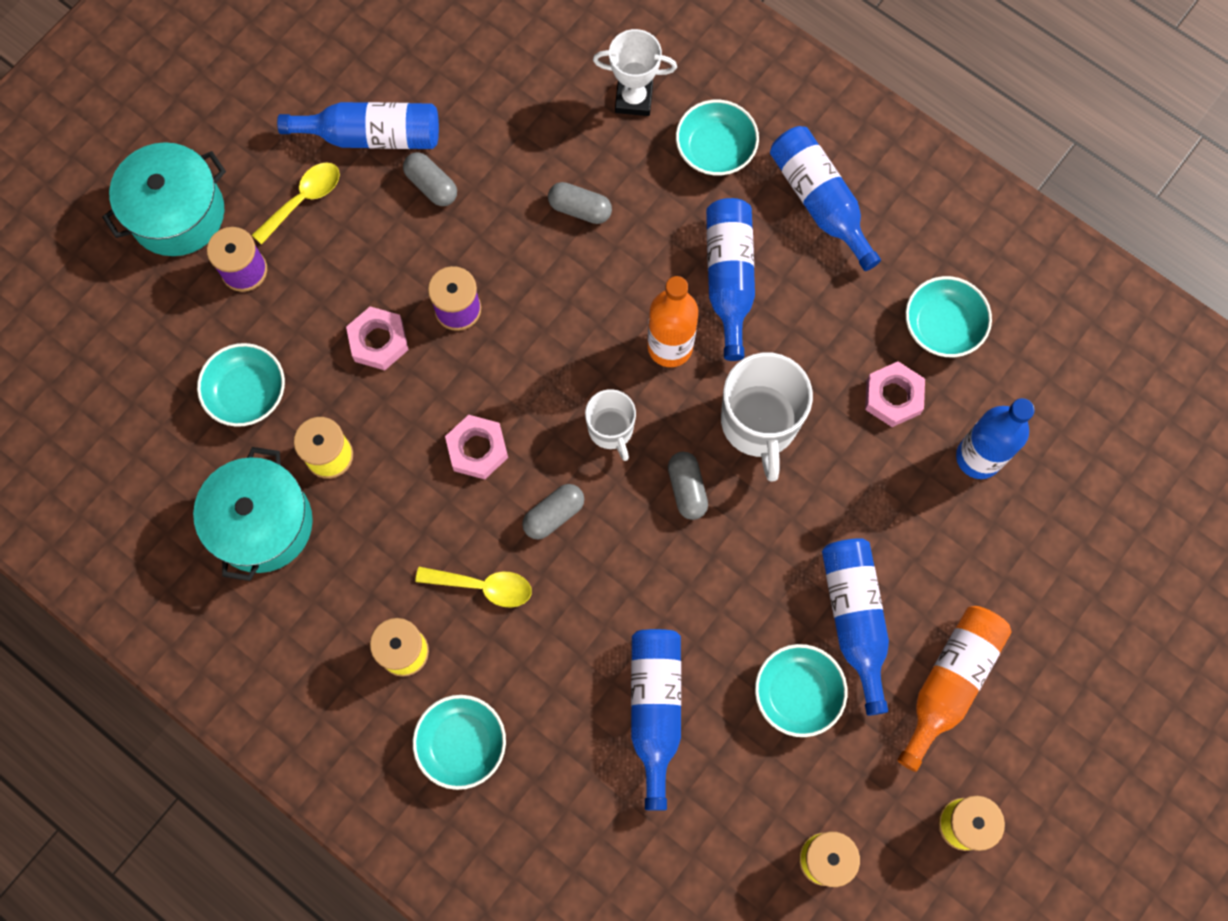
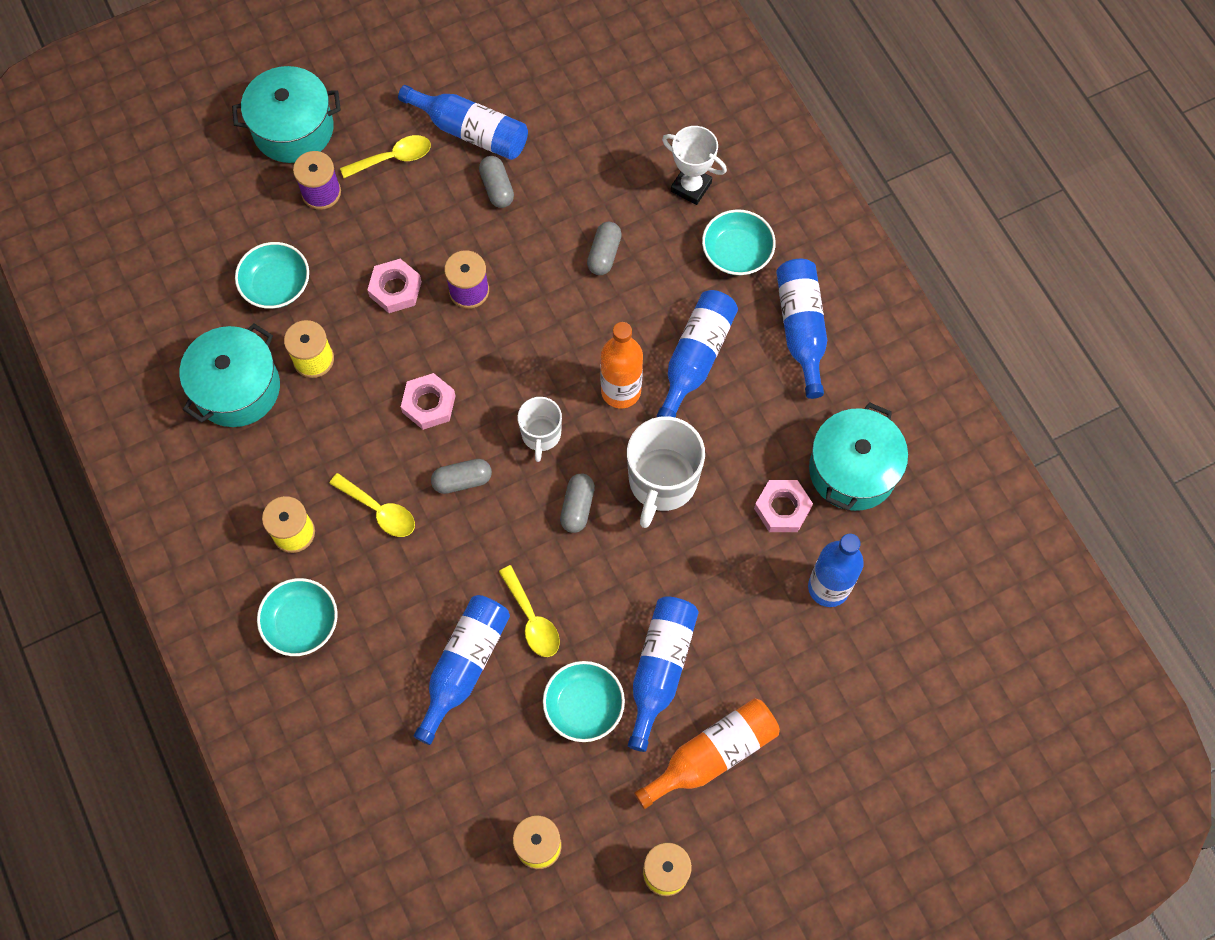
camera: 25 degrees right, 5 degrees down
grey capsule [548,182,612,224] -> grey capsule turned 60 degrees clockwise [587,222,622,275]
turquoise bowl [905,276,992,357] -> turquoise pot [809,402,908,511]
none -> yellow spoon [499,565,560,657]

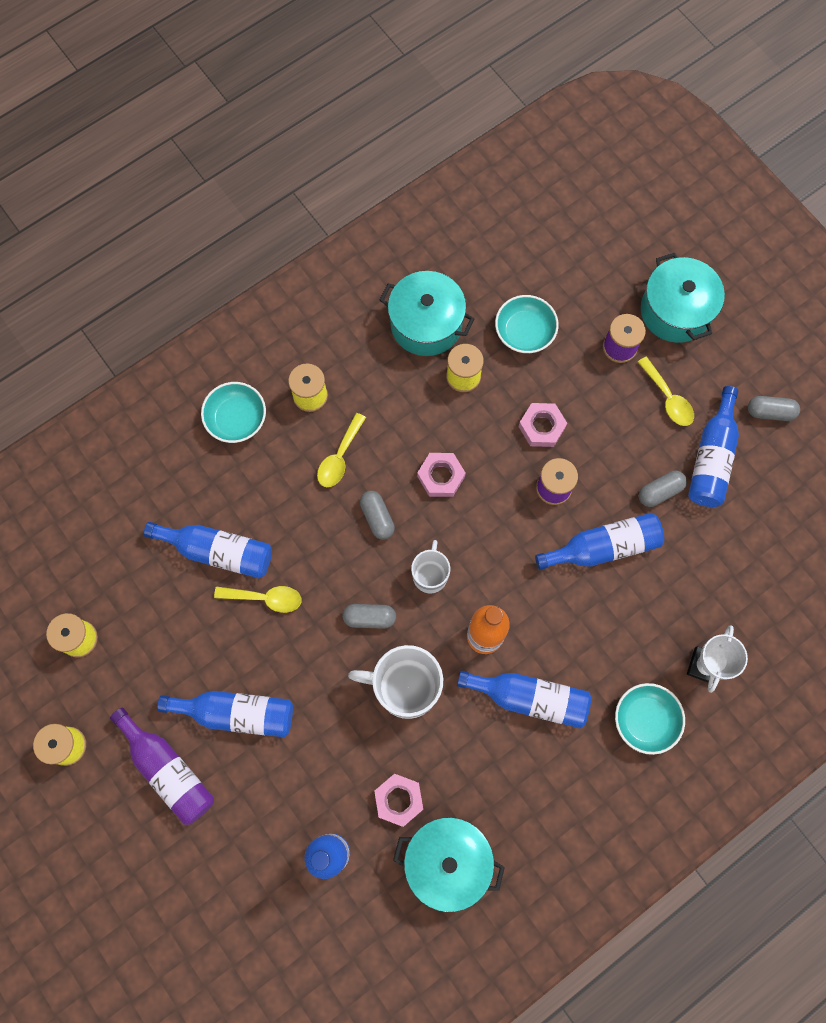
camera: 80 degrees right, 5 degrees up
yellow spoon [499,565,560,657] -> yellow spoon turned 135 degrees counterclockwise [214,586,302,613]
white mug [518,397,562,462] -> white mug turned 105 degrees clockwise [411,540,450,593]
turquoise bowl [543,661,625,742] -> none
grey capsule [587,222,622,275] -> grey capsule moved to [748,396,800,421]
orange bottle [634,698,780,809] -> purple bottle [110,708,214,825]
blue bottle [776,259,827,399] -> blue bottle moved to [535,513,664,570]

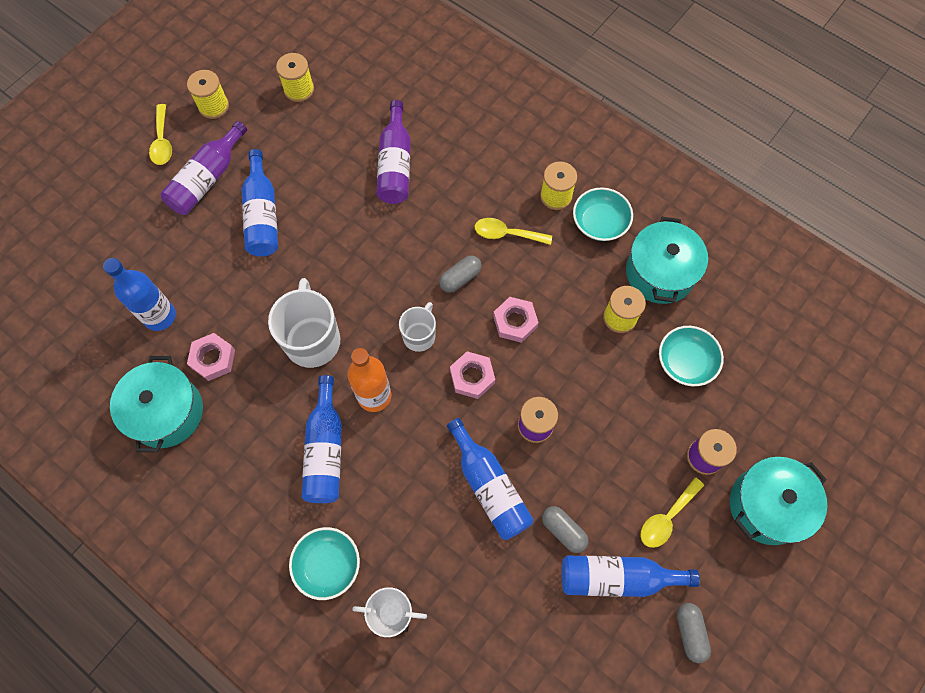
camera: 75 degrees right, 5 degrees down
blue bottle [144,522,272,578] -> purple bottle [376,100,411,204]
turquoise bowl [201,382,266,443] -> turquoise bowl moved to [573,187,633,241]
yellow spoon [214,586,302,613] -> yellow spoon moved to [149,104,172,165]
grey capsule [342,604,396,629] -> none
white mug [411,540,450,593] -> white mug turned 60 degrees counterclockwise [399,302,436,352]
pink nut [518,403,567,447] -> pink nut moved to [450,351,495,399]

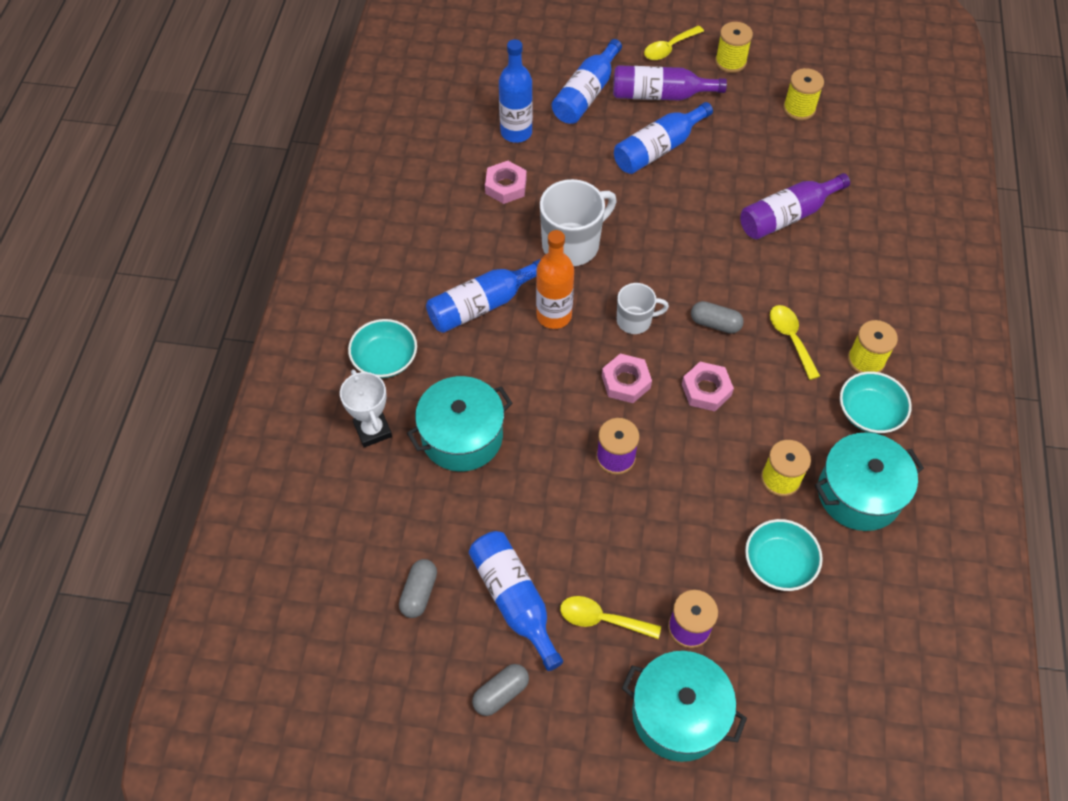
camera: 60 degrees right, 10 degrees down
turquoise pot [110,356,203,452] -> turquoise pot moved to [407,376,513,472]
blue bottle [447,418,534,540] -> blue bottle moved to [552,39,622,124]
grey capsule [542,506,589,553] -> grey capsule moved to [399,559,437,618]

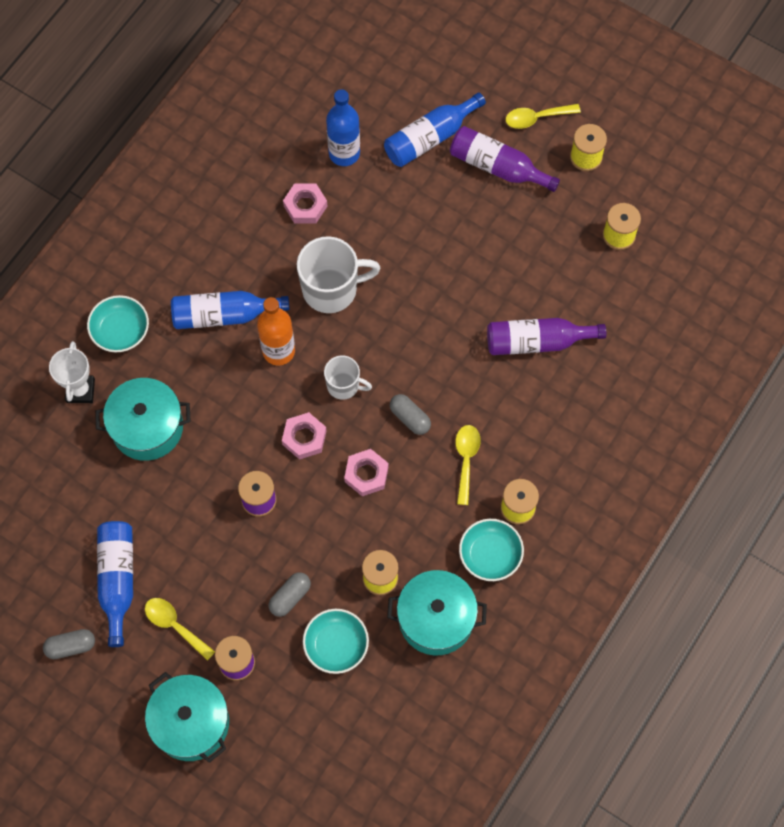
camera: 25 degrees right, 10 degrees up
grey capsule [399,559,437,618] -> grey capsule moved to [268,572,311,617]
blue bottle [614,102,713,174] -> none

